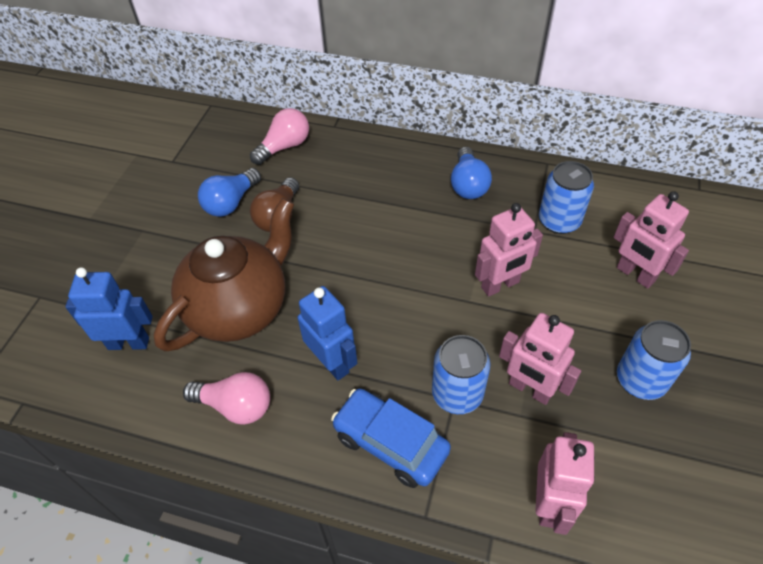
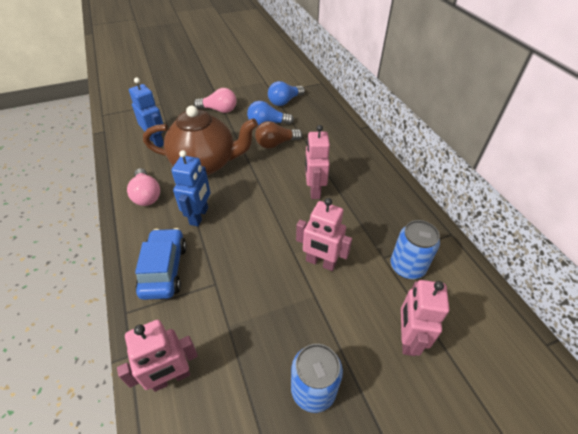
camera: 50 degrees right, 5 degrees down
pink light bulb [250,108,309,165] -> pink light bulb moved to [194,88,236,113]
blue can [432,335,491,414] -> none
blue light bulb [451,147,492,199] -> blue light bulb moved to [268,81,305,106]
pink robot [499,313,581,405] -> pink robot moved to [305,125,330,199]

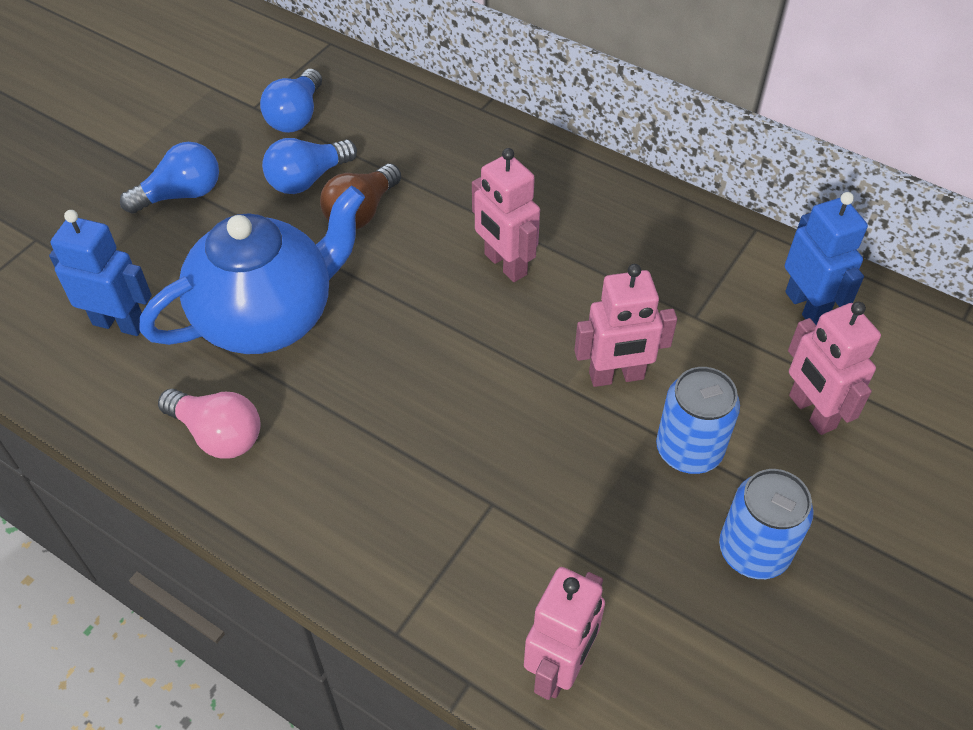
camera: 35 degrees left, 5 degrees up
blue car [135,228,187,300] -> none
brown teapot [143,106,258,175] -> blue teapot [140,186,365,354]
blue robot [171,150,210,226] -> blue robot moved to [785,192,868,325]
pink light bulb [194,88,236,113] -> blue light bulb [120,142,219,214]
blue can [391,220,440,279] -> blue can moved to [656,367,740,474]

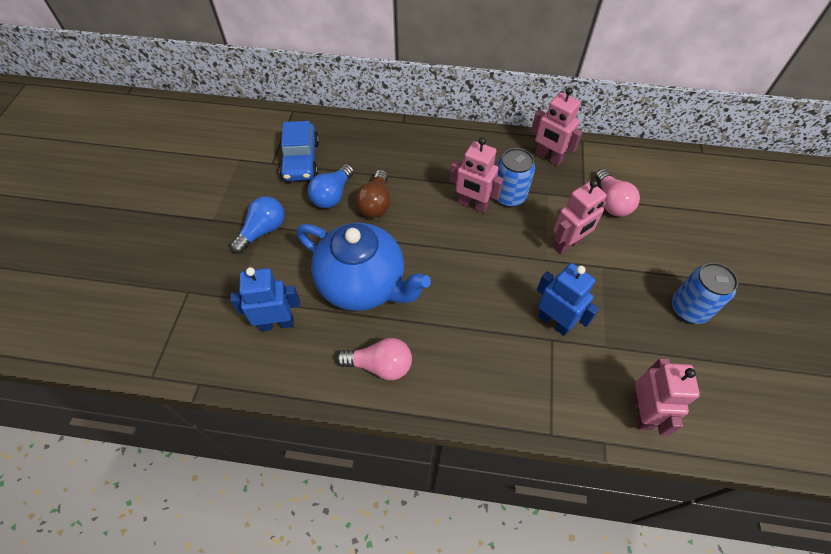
camera: 25 degrees left, 5 degrees up
blue teapot [140,186,365,354] -> blue teapot turned 90 degrees clockwise [297,223,431,311]
blue light bulb [260,69,322,133] -> blue car [279,121,319,181]
blue can [656,367,740,474] -> blue can moved to [497,148,535,207]
blue robot [785,192,868,325] -> blue robot moved to [537,263,599,336]
pink robot [788,302,881,435] -> pink robot moved to [531,88,583,166]
none -> pink light bulb [595,169,640,217]

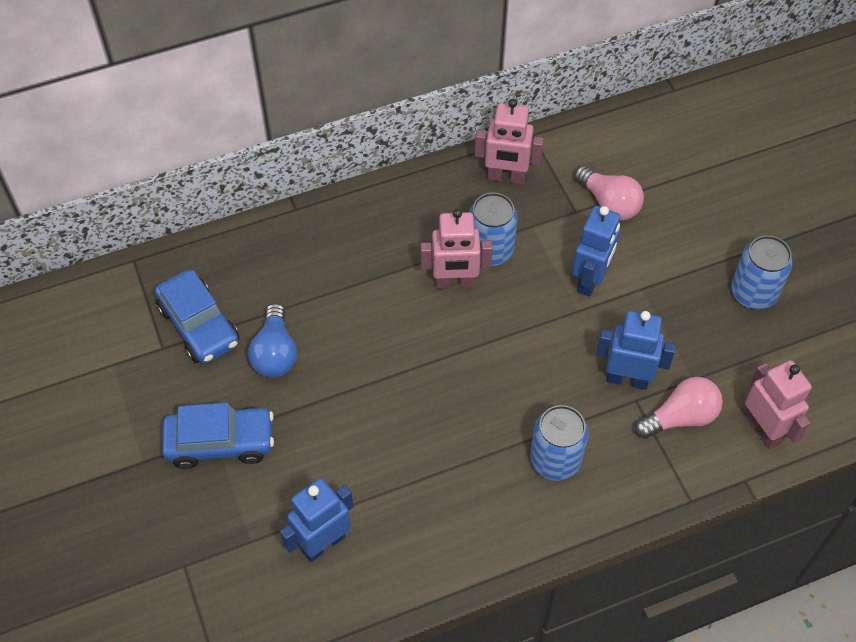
camera: 30 degrees left, 0 degrees up
blue light bulb [230,196,285,253] -> blue car [162,403,274,469]
blue teapot [297,223,431,311] -> none
pink light bulb [336,338,412,380] -> pink light bulb moved to [635,377,723,439]
brown light bulb [355,170,390,218] -> none
pink robot [553,180,607,255] -> blue robot [572,206,620,297]
none -> blue can [530,405,589,481]

